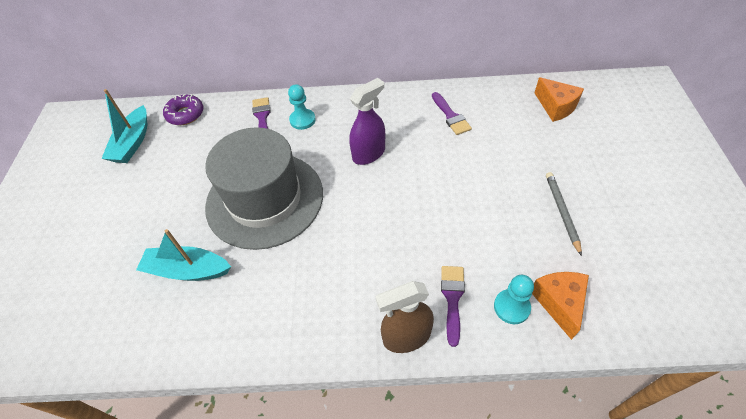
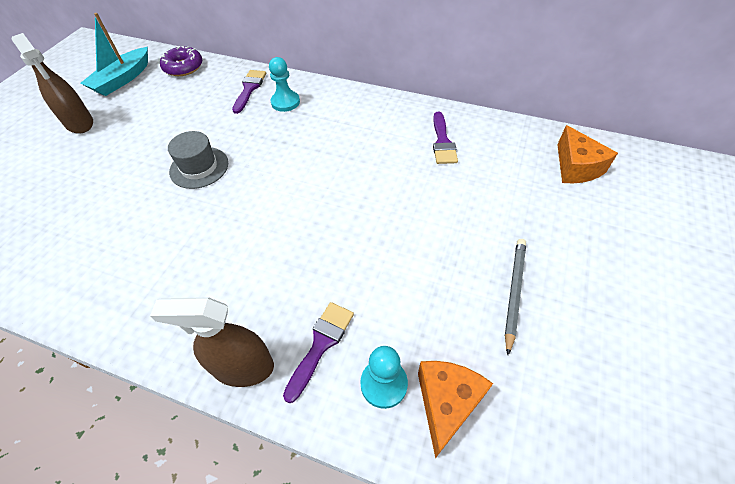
camera: 20 degrees right, 0 degrees up
turquoise boat [136,229,231,281] -> none
grey hat [205,127,323,250] -> grey hat [168,131,228,189], size x0.44
purple spray bottle [349,78,385,165] -> none
none -> brown spray bottle [12,33,93,134]

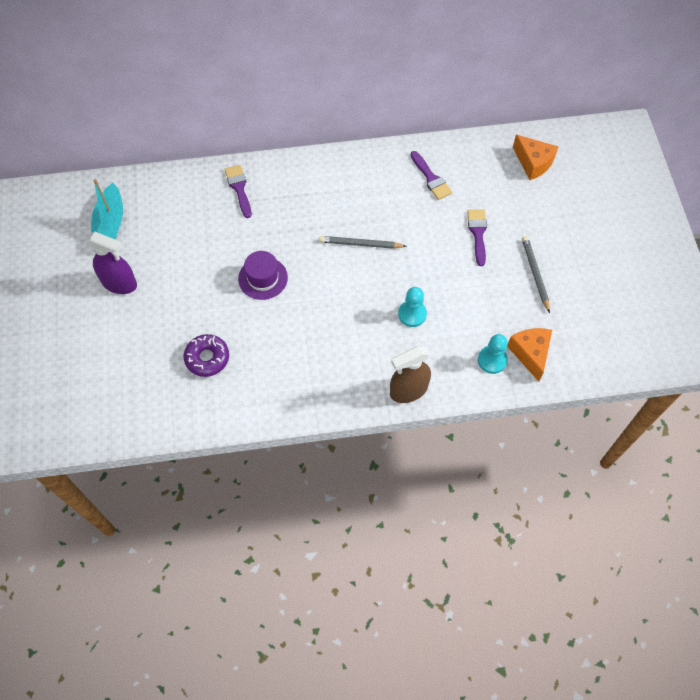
camera: 30 degrees left, 10 degrees up
brown spray bottle [12,33,93,134] -> purple spray bottle [86,232,137,294]
purple donut [160,46,202,76] -> purple donut moved to [184,334,229,377]
grey hat [168,131,228,189] -> purple hat [238,251,288,300]
turquoise pawn [269,57,300,112] -> turquoise pawn moved to [398,287,427,327]
purple brush [283,302,354,403] -> purple brush moved to [467,209,487,266]
none -> grey pencil [319,236,407,249]

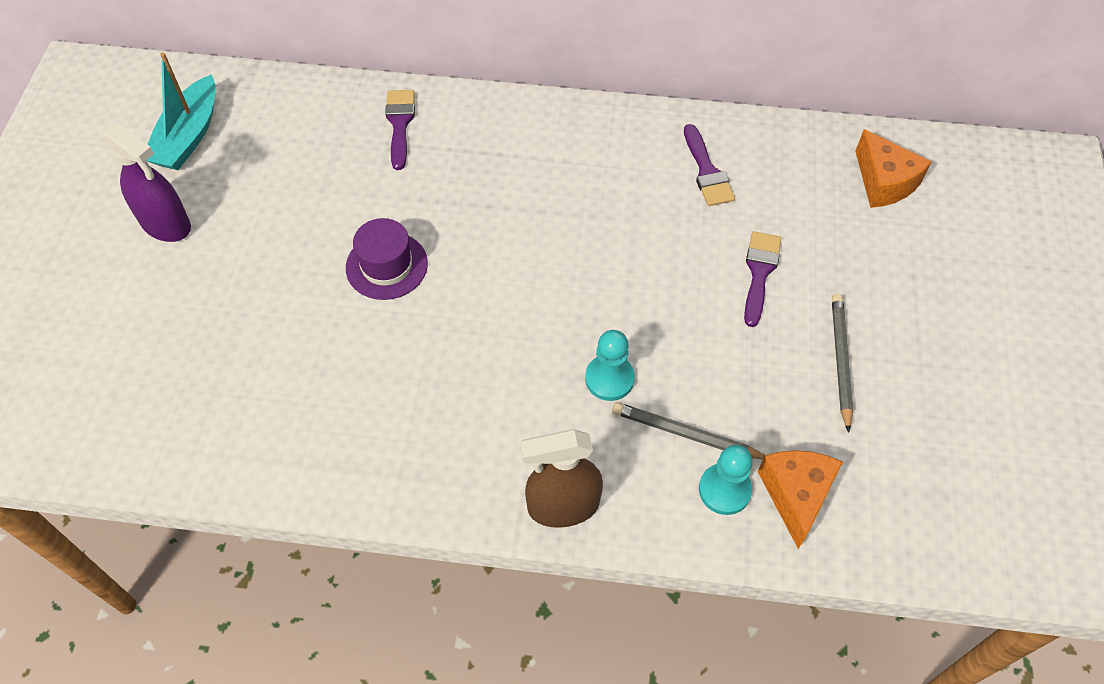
camera: 15 degrees right, 5 degrees down
purple donut [184,334,229,377] -> none
grey pencil [319,236,407,249] -> grey pencil moved to [612,402,765,459]

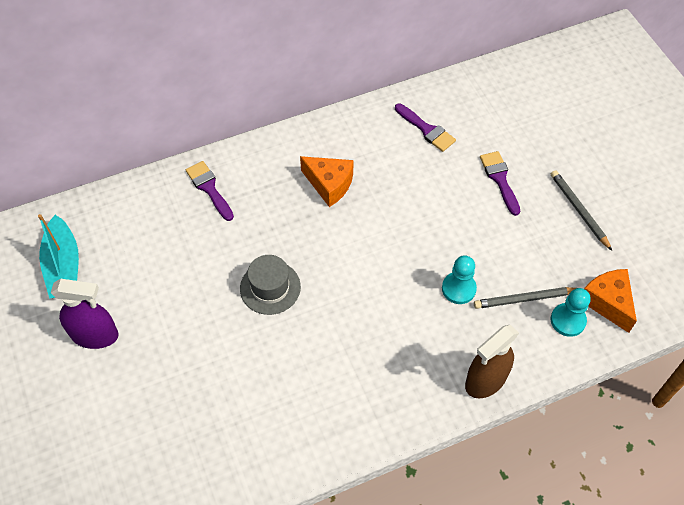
camera: 30 degrees left, 0 degrees up
purple hat [346,218,428,300] -> grey hat [240,255,301,315]
orange cheese [855,129,932,208] -> orange cheese moved to [300,156,354,207]

